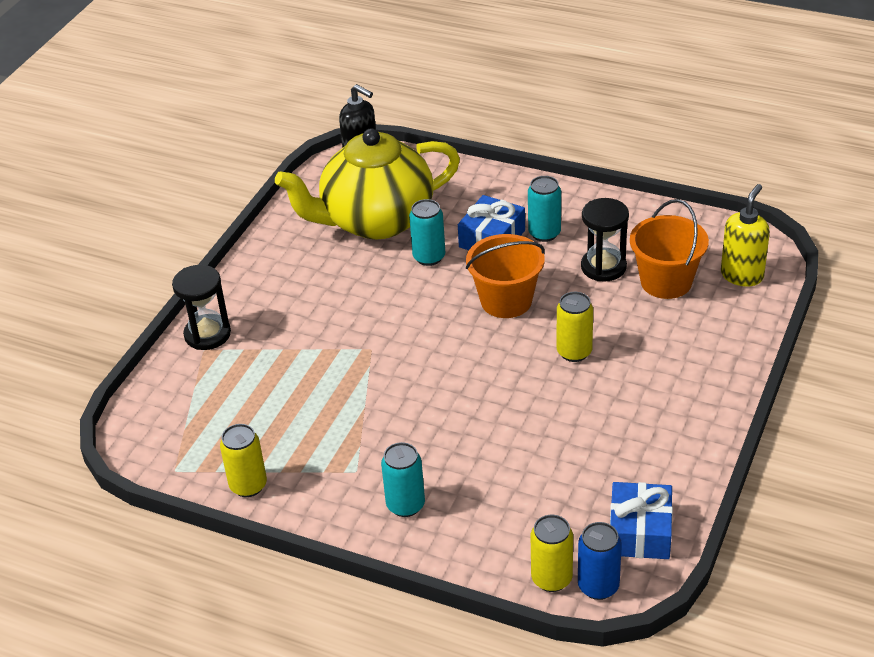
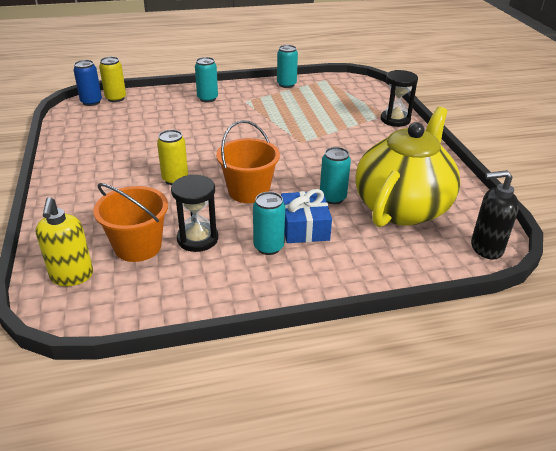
camera: 140 degrees right, 5 degrees down
yellow can [220,424,267,497] -> turquoise can [277,45,298,88]
blue gift [610,482,673,559] -> none

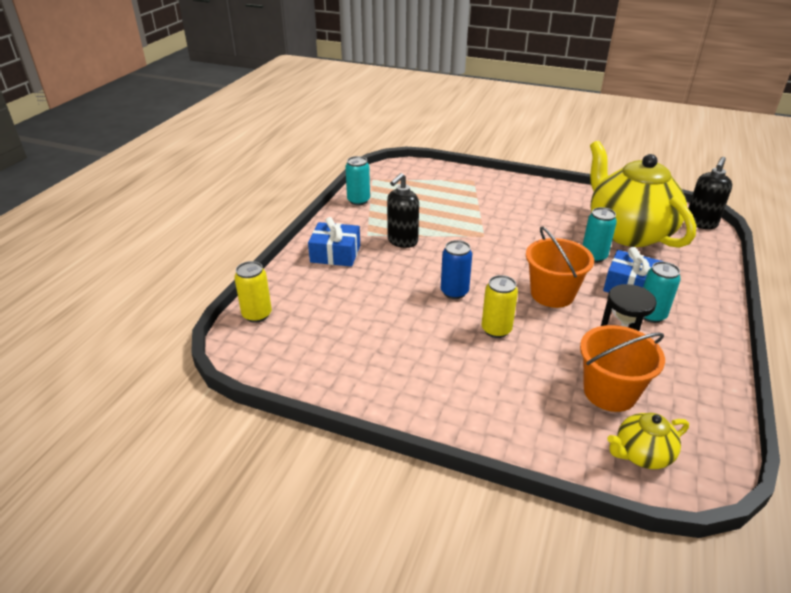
camera: 55 degrees left, 0 degrees up
yellow soap dispenser [35,197,93,286] -> yellow teapot [607,413,689,469]
blue can [73,60,102,106] -> blue can moved to [441,240,472,299]
turquoise can [195,57,218,102] -> blue gift [308,217,360,267]
black hourglass [381,70,418,127] -> none
none -> black soap dispenser [387,173,419,248]

